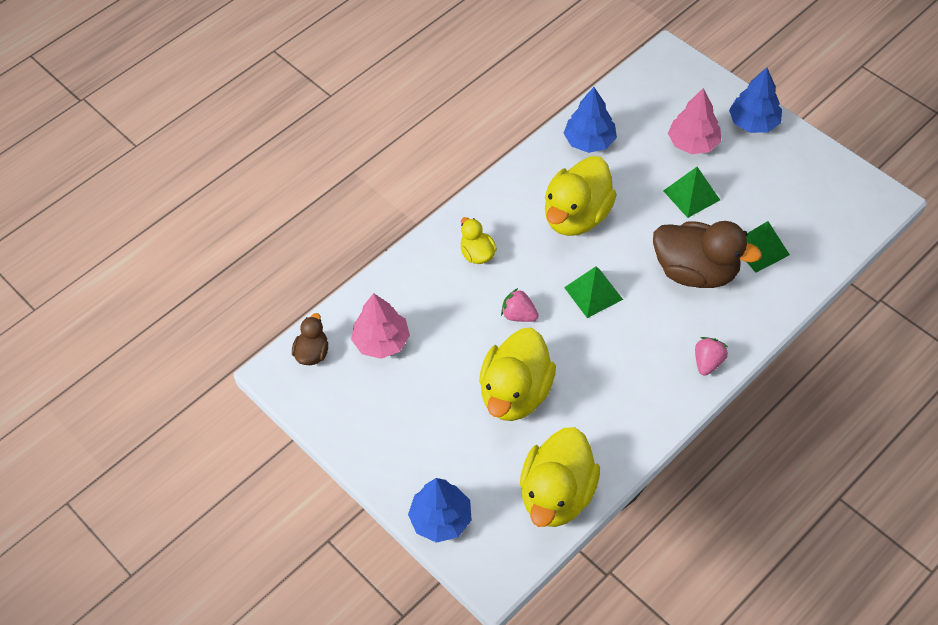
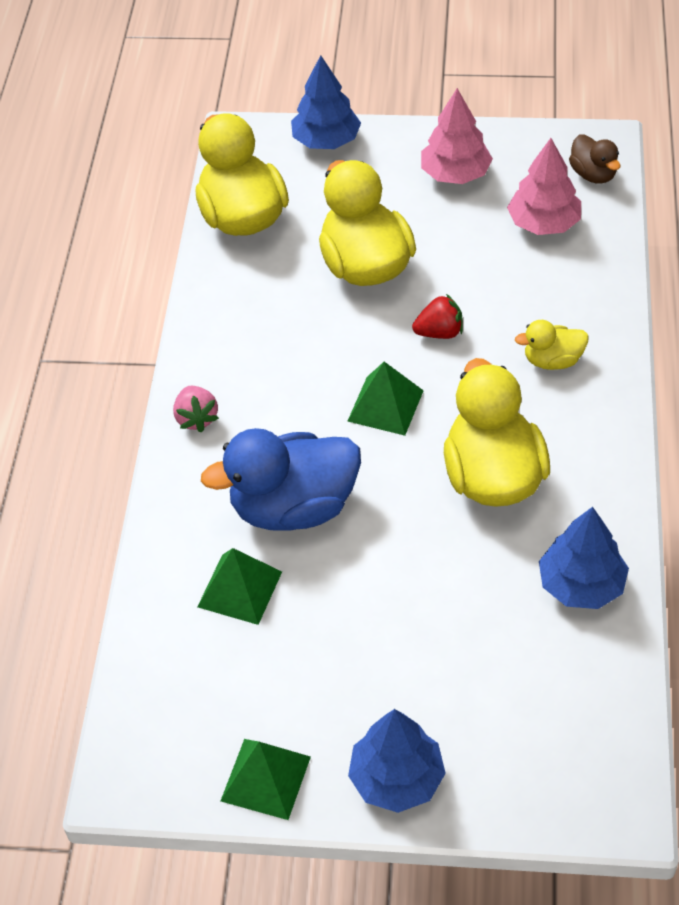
camera: 140 degrees right, 5 degrees down
yellow duck [461,217,497,264] -> yellow duck turned 150 degrees clockwise [515,320,589,370]
pink strawberry [501,288,539,322] -> red strawberry [412,294,463,339]
brown duck [653,221,762,288] -> blue duck [201,428,361,531]
green pyramid [663,167,720,218] -> green pyramid moved to [221,739,311,820]
pink tree [668,88,721,154] -> pink tree moved to [421,88,493,184]

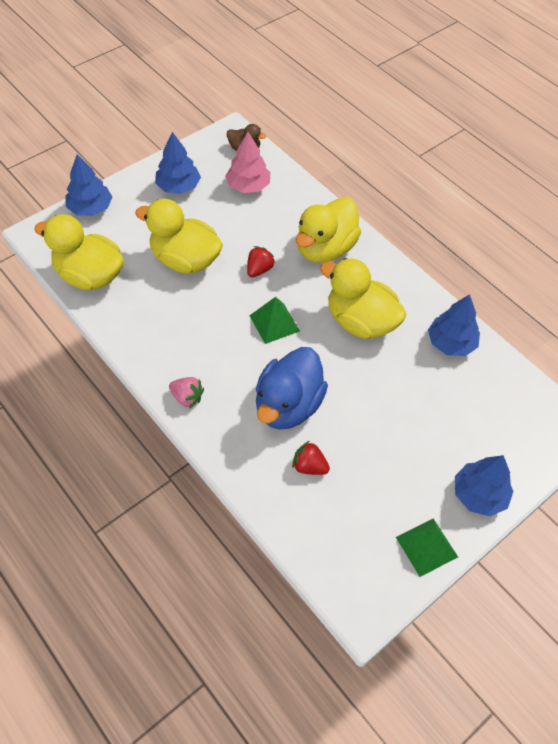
camera: 50 degrees left, 5 degrees up
green pyramid [197,548,282,625] -> red strawberry [292,441,330,475]
pink tree [421,88,493,184] -> blue tree [155,132,201,194]
yellow duck [515,320,589,370] -> yellow duck [296,197,361,263], size x2.00

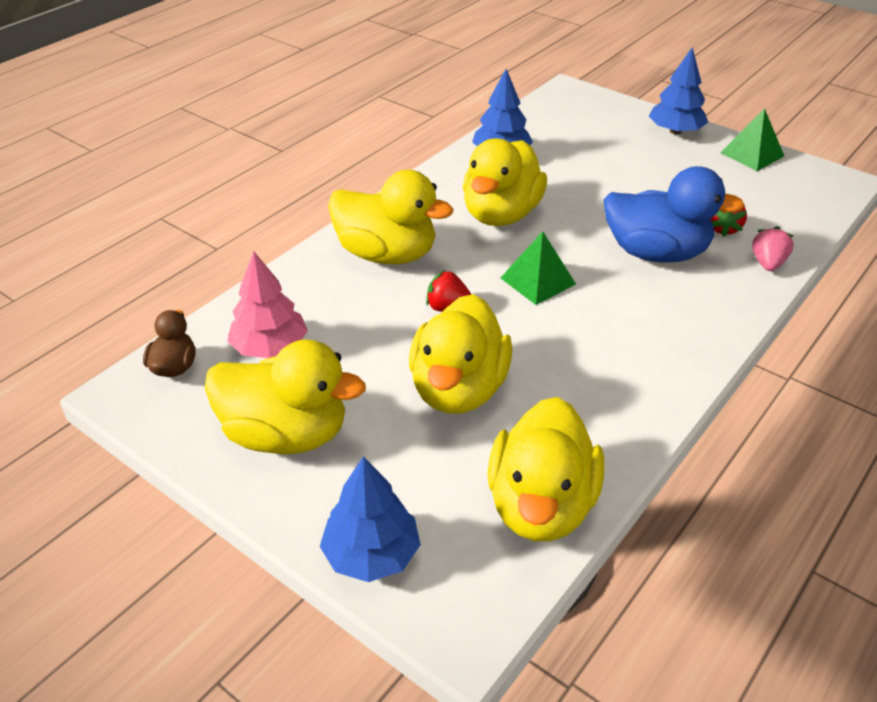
camera: 100 degrees left, 15 degrees down
blue tree [155,132,201,194] -> yellow duck [205,339,366,454]
pink strawberry [169,377,204,408] -> pink strawberry moved to [752,226,794,271]

